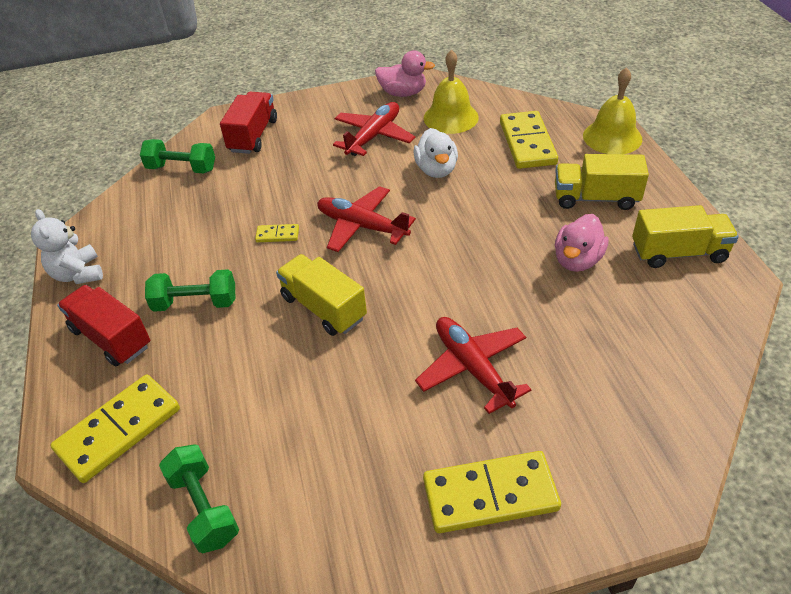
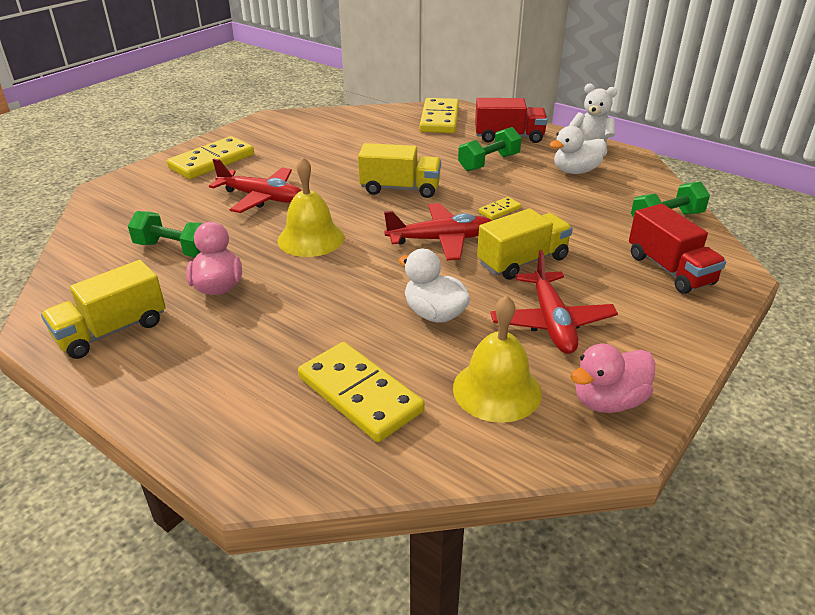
camera: 140 degrees right, 10 degrees down
green dumbbell [159,444,239,553] -> green dumbbell moved to [128,211,203,257]
yellow truck [555,154,649,210] -> yellow truck moved to [477,208,573,280]
yellow bell [583,67,642,154] -> yellow bell moved to [278,157,344,257]
none -> white duck [549,126,606,174]

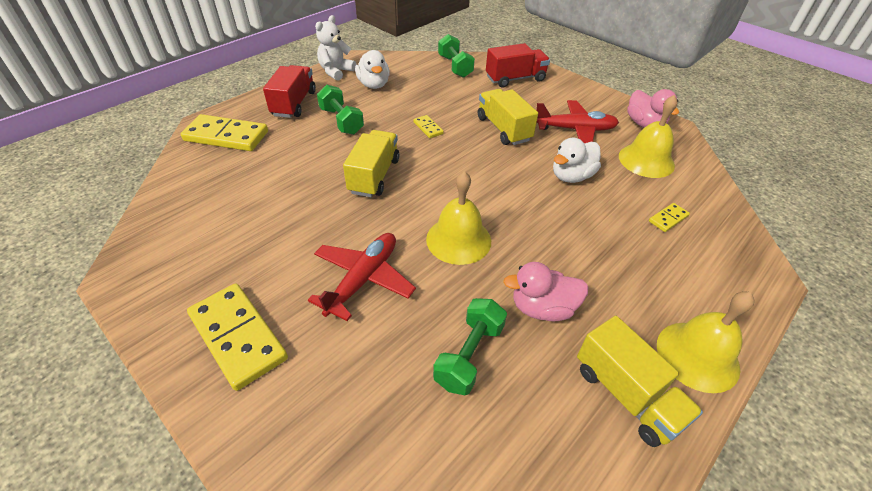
camera: 85 degrees left, 10 degrees up
yellow domino [298,342,425,442] -> yellow domino [649,203,690,232], size x0.46
red plane [384,203,491,260] -> none
none -> yellow bell [657,291,754,393]

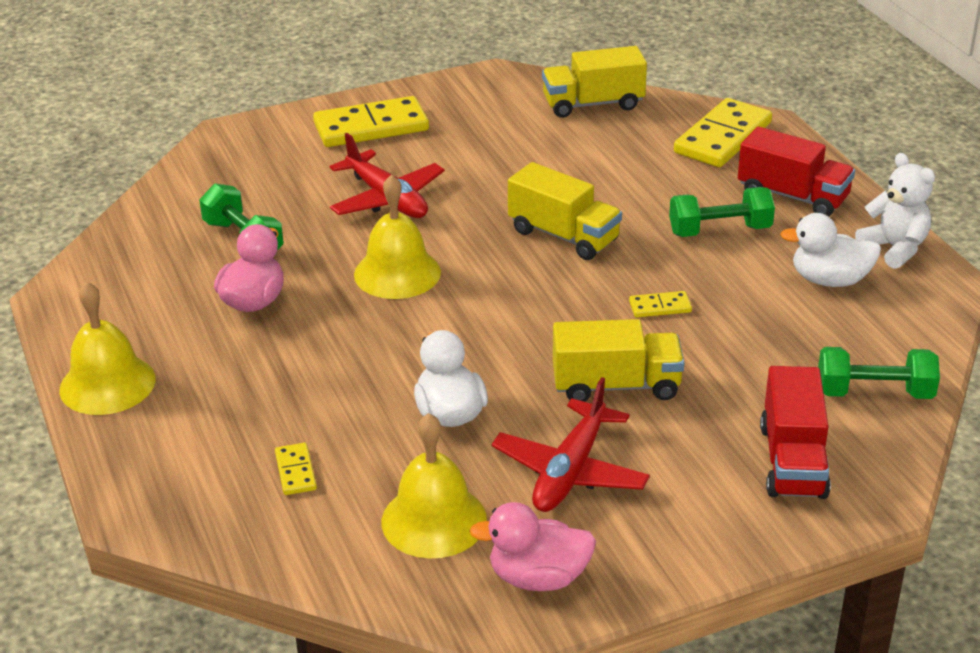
camera: 115 degrees right, 10 degrees down
yellow truck [577,316,703,447] -> yellow truck moved to [542,46,647,118]

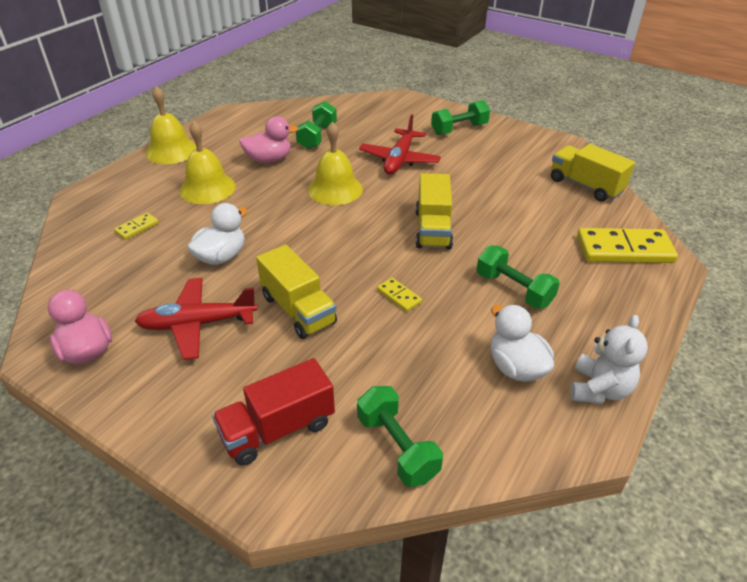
camera: 55 degrees right, 5 degrees up
yellow domino [313,96,429,147] -> green dumbbell [431,100,490,135]
yellow bell [382,413,487,559] -> yellow bell moved to [180,121,236,204]
red truck [738,126,855,217] -> none

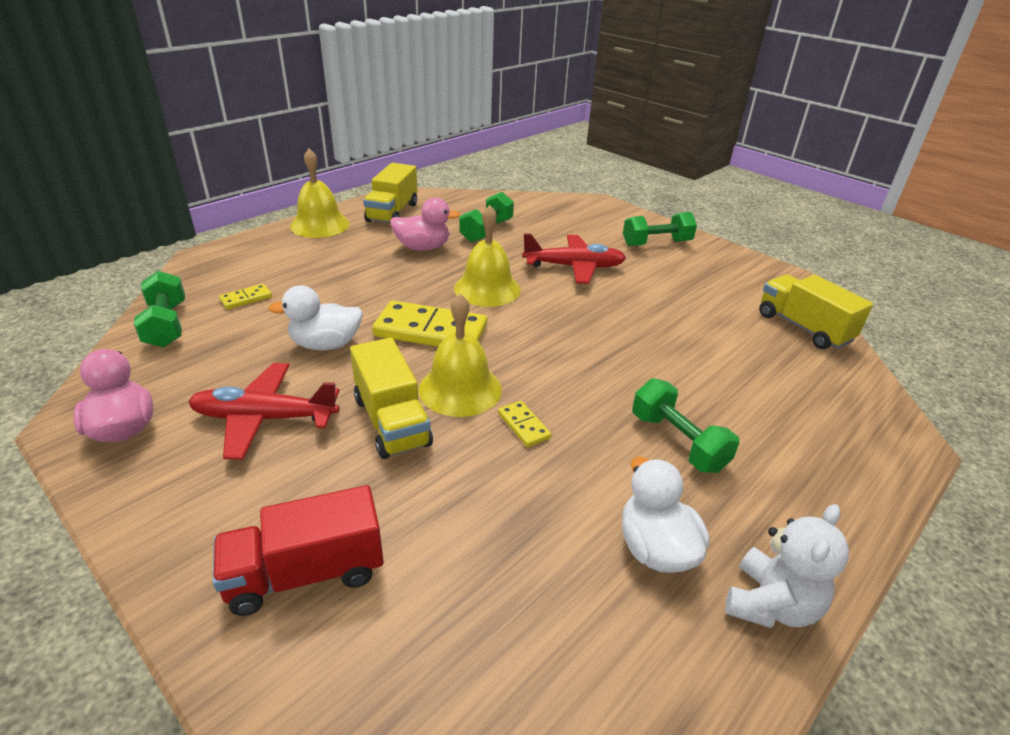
camera: 10 degrees right, 5 degrees down
yellow bell [180,121,236,204] -> yellow bell moved to [418,294,502,417]
white duck [187,203,247,265] -> white duck turned 150 degrees counterclockwise [269,285,363,350]
green dumbbell [357,386,443,487] -> green dumbbell moved to [133,271,185,348]
red plane [359,114,441,174] -> red plane turned 120 degrees counterclockwise [522,233,626,284]
yellow truck [415,173,453,249] -> yellow truck moved to [363,163,418,224]
yellow domino [577,228,678,263] -> yellow domino moved to [372,301,487,347]

